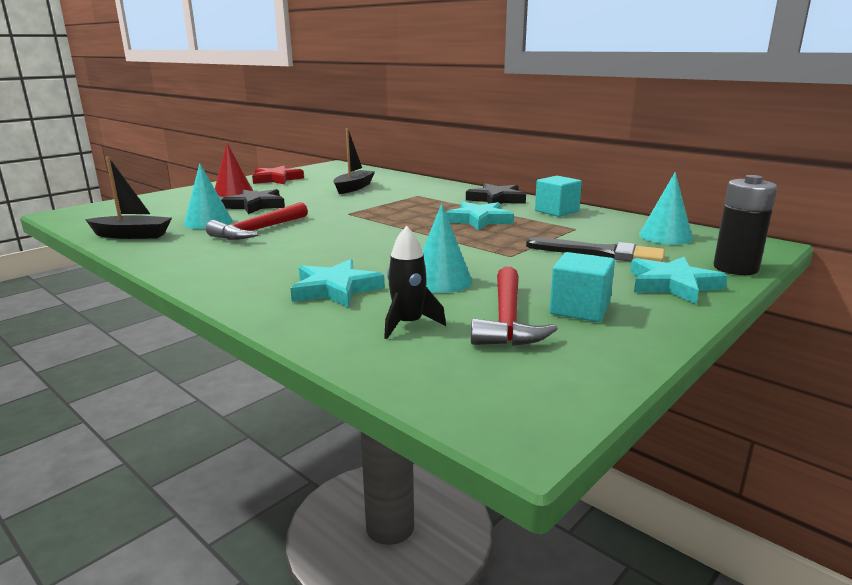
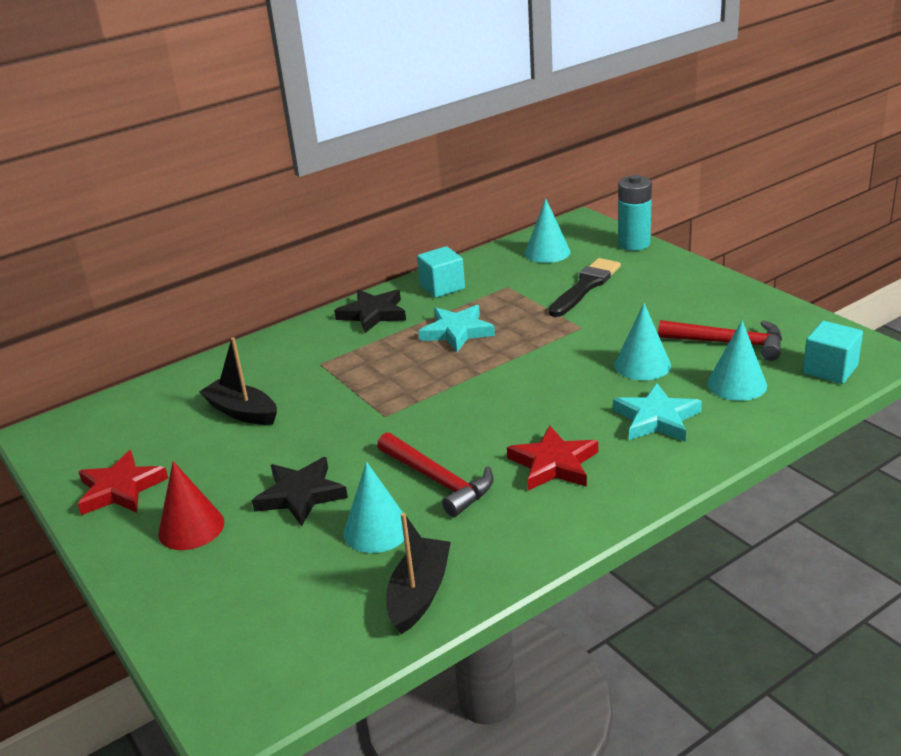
camera: 75 degrees left, 10 degrees up
black rocket [384,226,446,339] -> turquoise cone [707,320,767,401]
turquoise cube [549,252,615,322] -> turquoise cube moved to [803,321,863,384]
turquoise star [630,257,728,304] -> none
black battery [713,175,777,275] -> turquoise battery [618,175,652,251]
none -> red star [507,425,598,491]

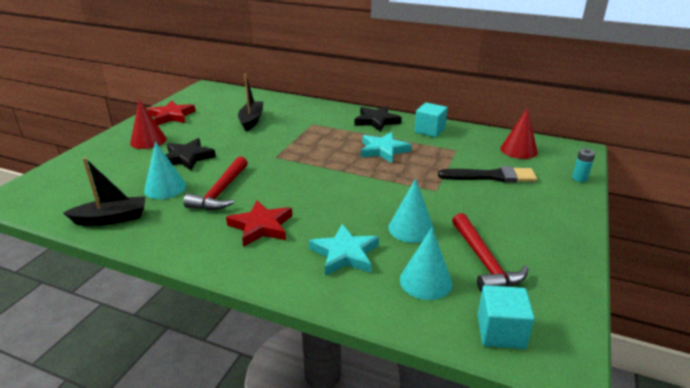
camera: 55 degrees right, 0 degrees up
turquoise cone [525,198,570,263] -> red cone [500,108,538,159]
turquoise battery [618,175,652,251] -> turquoise battery [572,149,595,182], size x0.53

